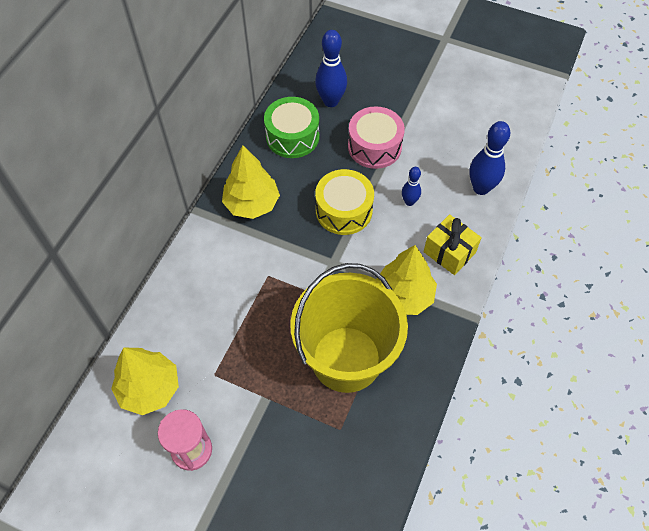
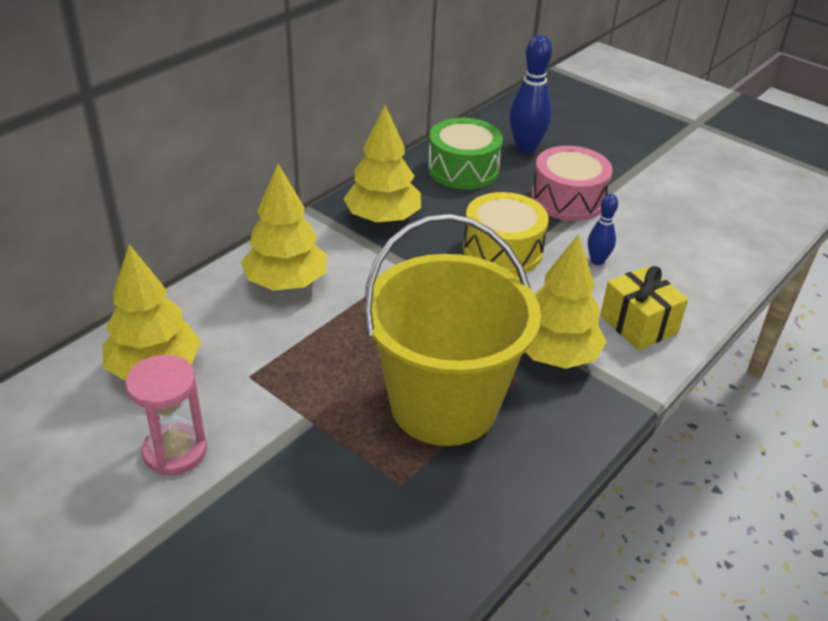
camera: 15 degrees right, 20 degrees down
blue bowling pin [469,121,510,195] -> none
none -> yellow tree [241,164,327,291]

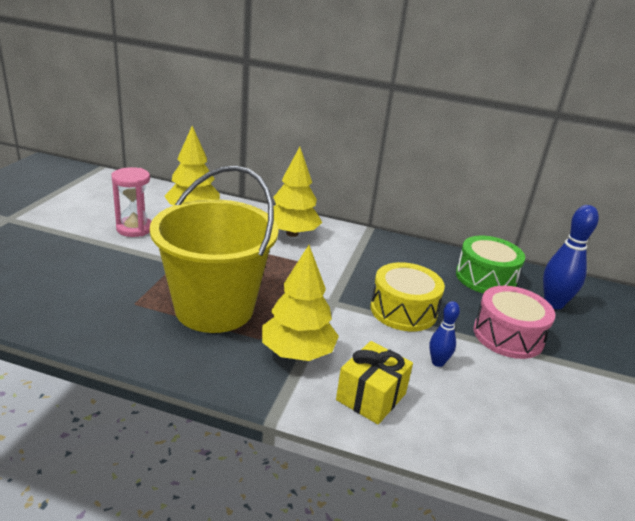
camera: 65 degrees right, 10 degrees down
yellow tree [344,105,421,224] -> none

